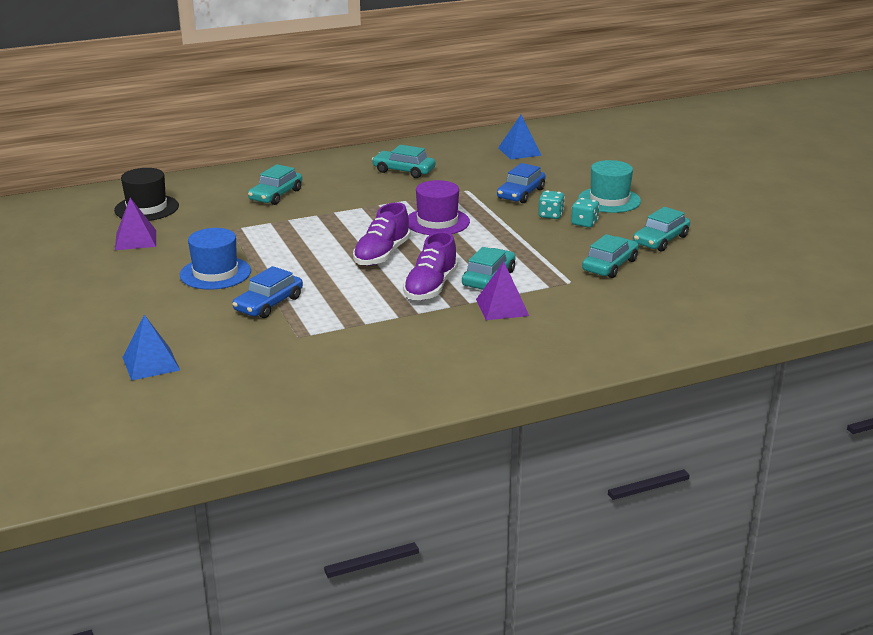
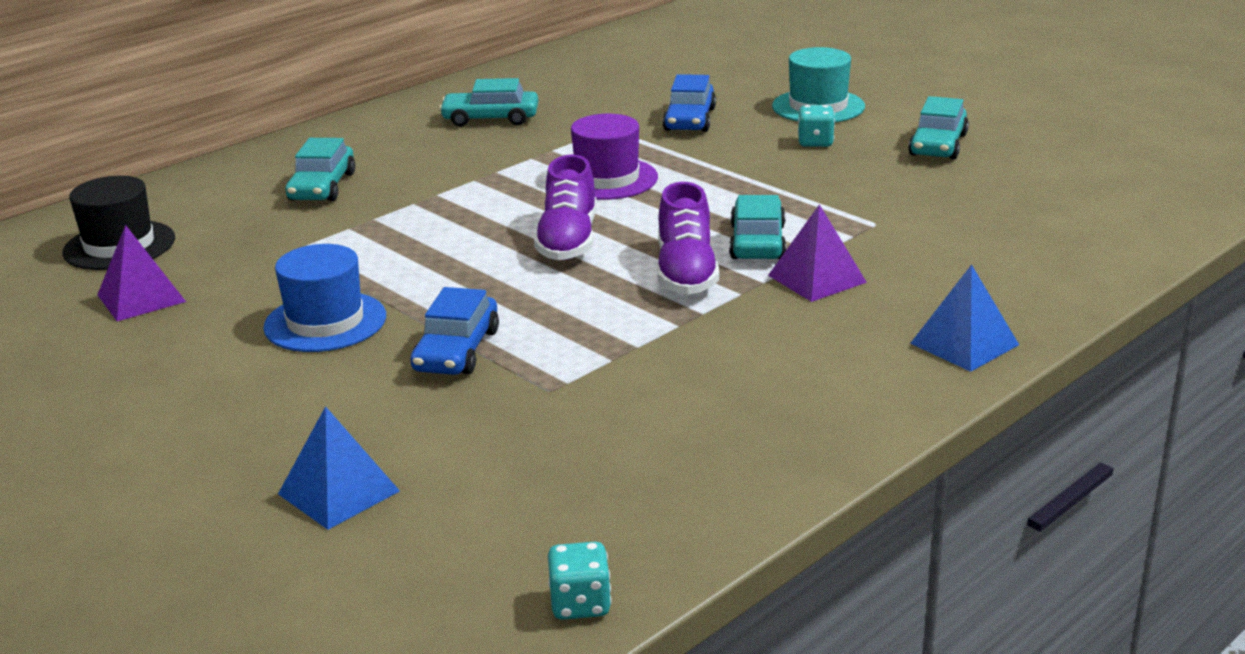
camera: 20 degrees left, 0 degrees up
blue pyramid [498,115,542,160] -> blue pyramid moved to [910,264,1019,372]
turquoise dice [539,190,565,219] -> turquoise dice moved to [548,542,612,620]
turquoise car [582,234,639,278] -> none

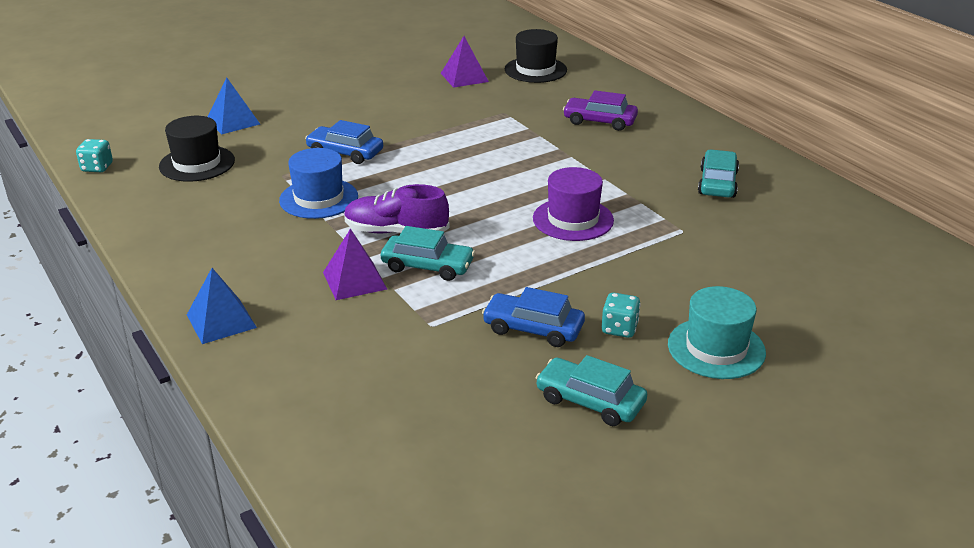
camera: 100 degrees right, 5 degrees up
blue hat [263,244,386,352] -> blue hat moved to [279,148,358,219]
turquoise car [286,138,355,201] -> purple car [563,90,638,131]
purple shoe [534,154,597,260] -> none
blue car [663,74,716,132] -> blue car moved to [482,287,585,347]
none -> black hat [159,116,235,182]

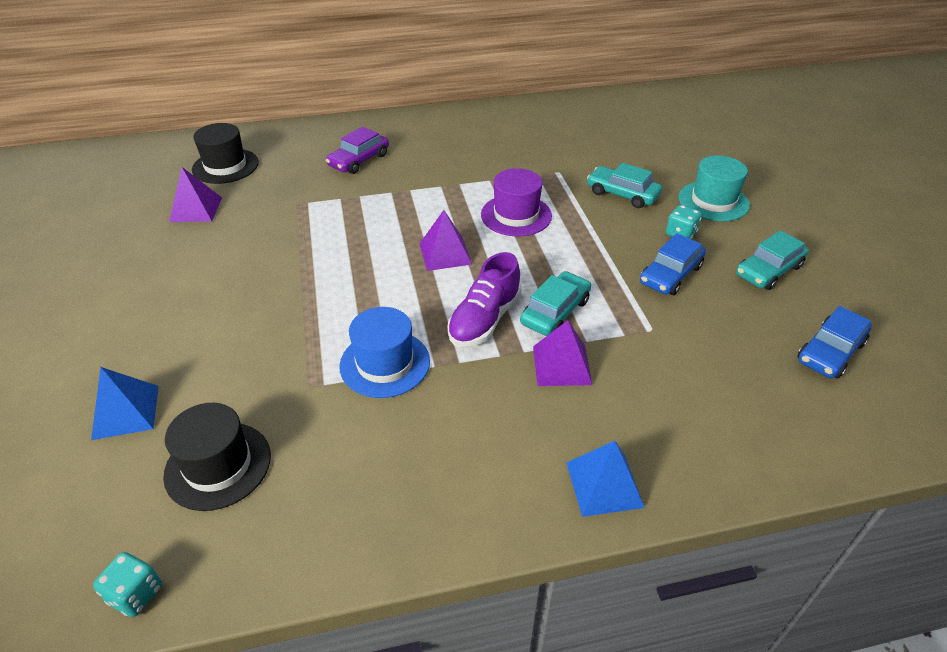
camera: 70 degrees left, 10 degrees up
blue car [305,120,383,164] -> blue car moved to [798,306,872,379]
turquoise car [698,149,739,198] -> turquoise car moved to [587,163,662,208]
none -> purple pyramid [419,210,472,271]

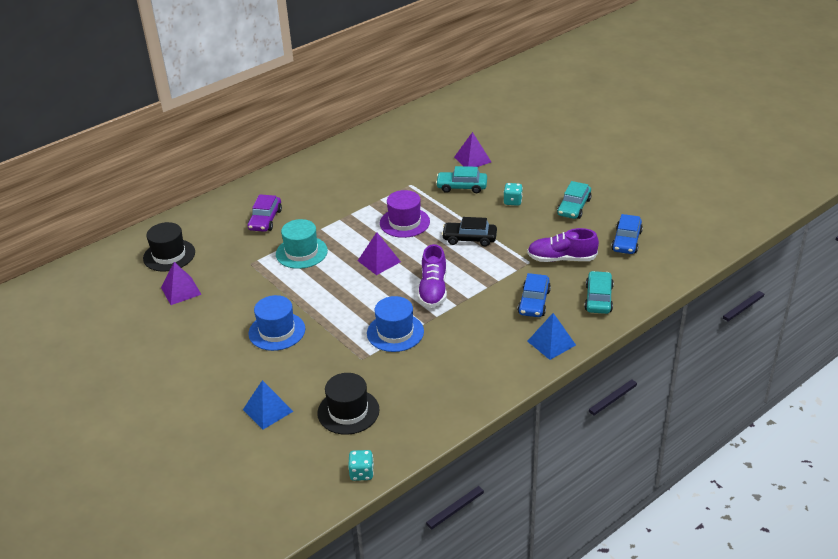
camera: 25 degrees left, 5 degrees down
turquoise car [520,271,591,336] -> turquoise car moved to [584,271,614,314]
purple pyramid [533,320,592,386] -> purple pyramid moved to [454,132,491,167]
blue car [640,233,706,295] -> blue car moved to [517,273,551,317]
turquoise hat [678,155,750,221] -> turquoise hat moved to [276,219,328,269]
none -> blue hat [248,295,305,351]
none -> black car [442,217,497,246]
none -> purple shoe [527,228,599,262]

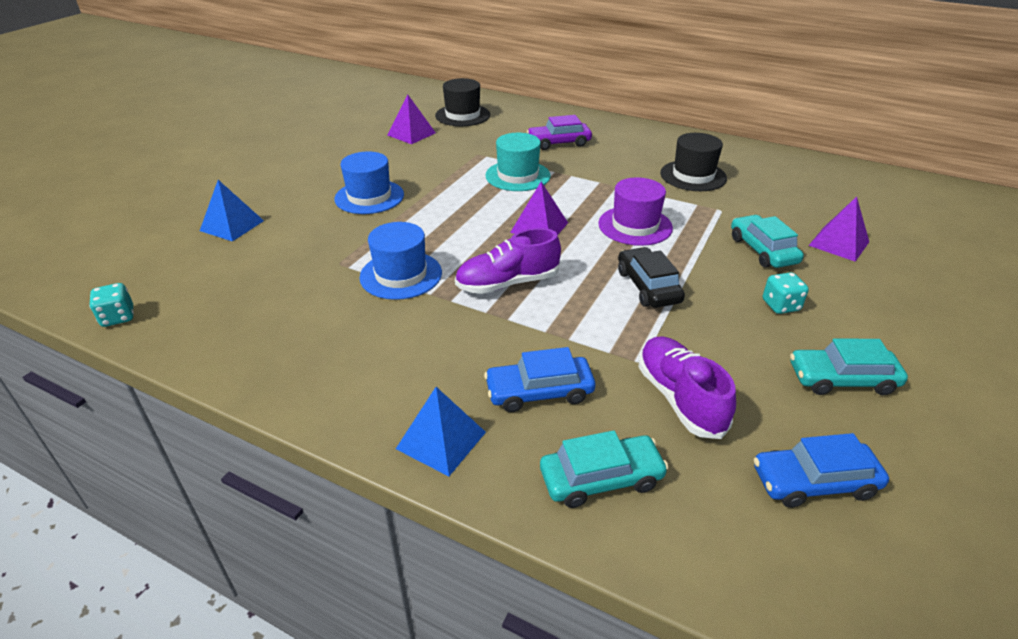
camera: 65 degrees right, 0 degrees up
black hat [317,373,380,435] -> black hat moved to [660,133,727,191]

